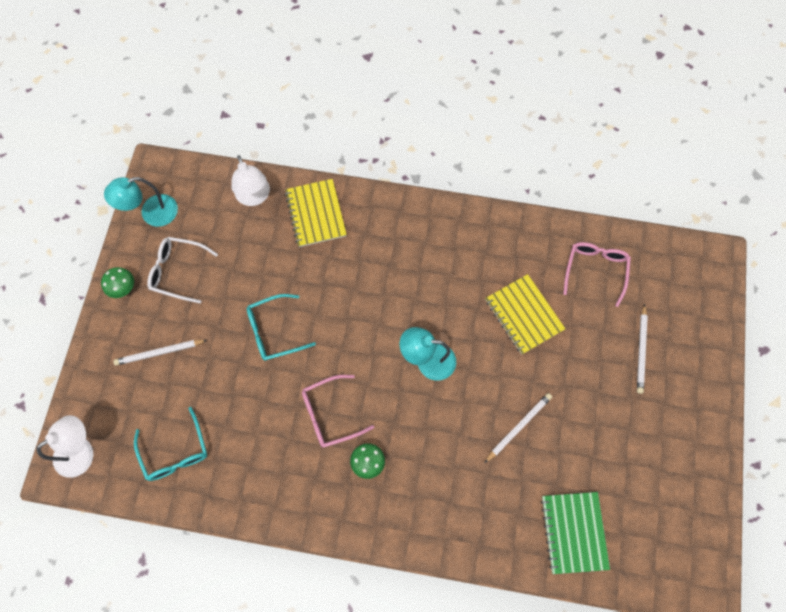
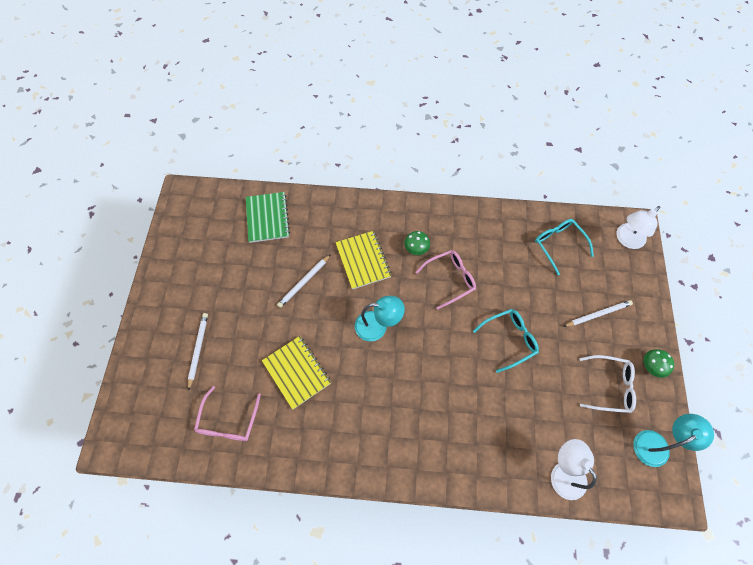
camera: 175 degrees right, 5 degrees down
yellow notebook [285,179,347,247] -> yellow notebook moved to [335,231,391,289]

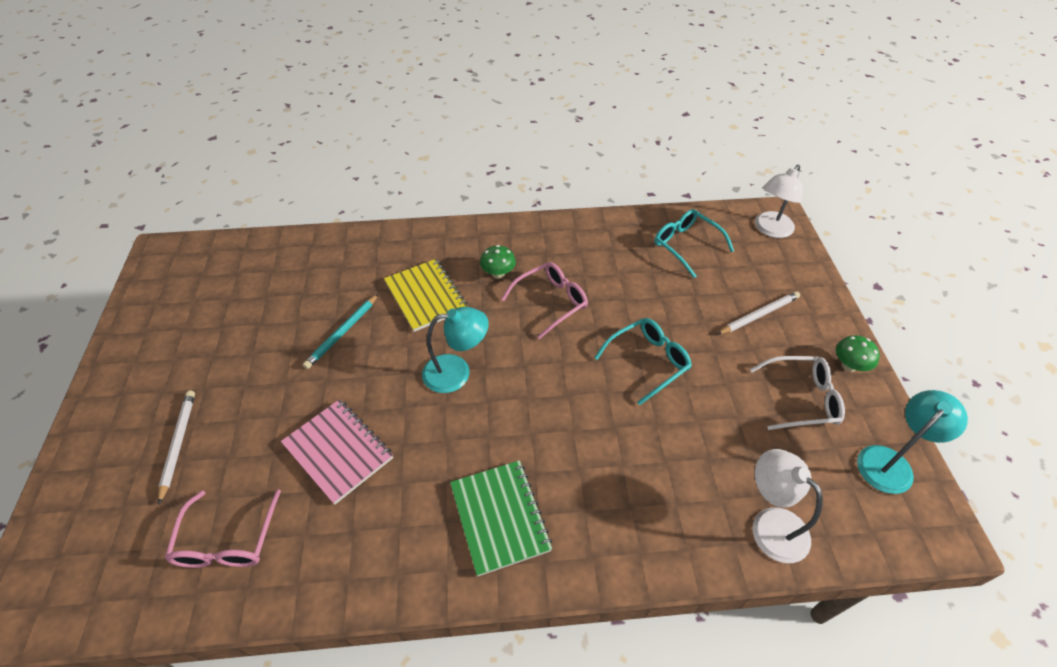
camera: 10 degrees left, 15 degrees down
green notebook [246,192,290,243] -> green notebook moved to [450,460,552,576]
yellow notebook [262,336,331,409] -> pink notebook [281,399,393,505]
white pencil [277,254,331,308] -> turquoise pencil [302,294,378,369]

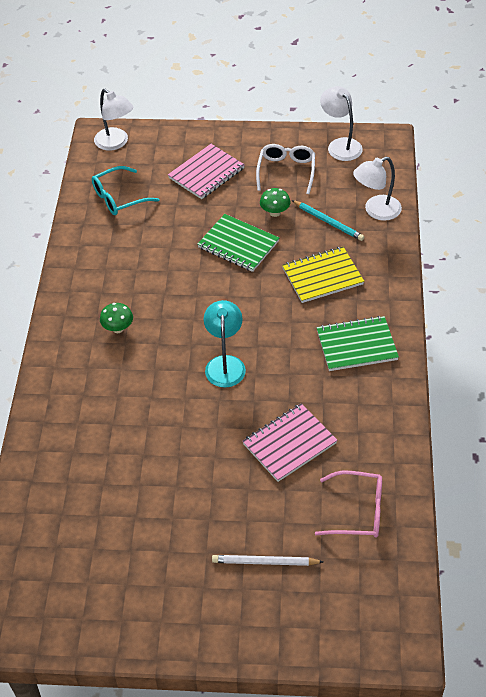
camera: 80 degrees left, 0 degrees up
turquoise pencil [302,294,378,369] -> turquoise pencil moved to [292,200,364,241]
yellow notebook [384,259,468,332] -> yellow notebook moved to [282,247,364,303]
pink glasses [501,262,588,339] -> none
turquoise glasses [594,318,692,405] -> green notebook [197,214,279,272]
white pencil [717,291,800,334] -> pink notebook [168,144,245,199]
green mushroom [836,336,880,372] -> green mushroom moved to [260,188,291,217]
turquoise lamp [857,390,968,494] -> white lamp [320,86,363,161]

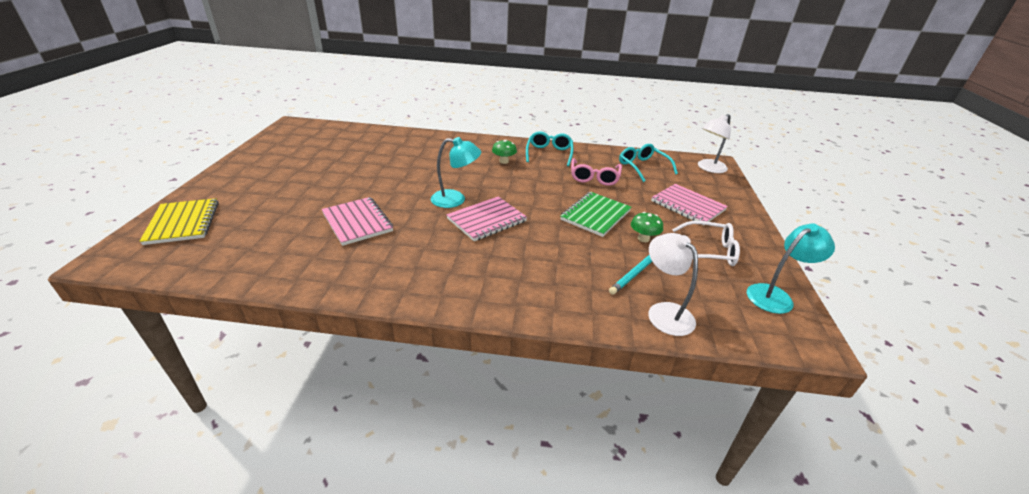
camera: 90 degrees right, 15 degrees down
white pencil [212,555,323,566] -> none
yellow notebook [282,247,364,303] -> yellow notebook moved to [139,198,219,245]
pink glasses [315,471,382,538] -> pink glasses moved to [571,158,622,186]
green notebook [317,316,399,371] -> none
white lamp [320,86,363,161] -> turquoise lamp [747,223,835,314]
none -> pink notebook [446,196,527,241]
none -> turquoise glasses [526,131,573,166]

